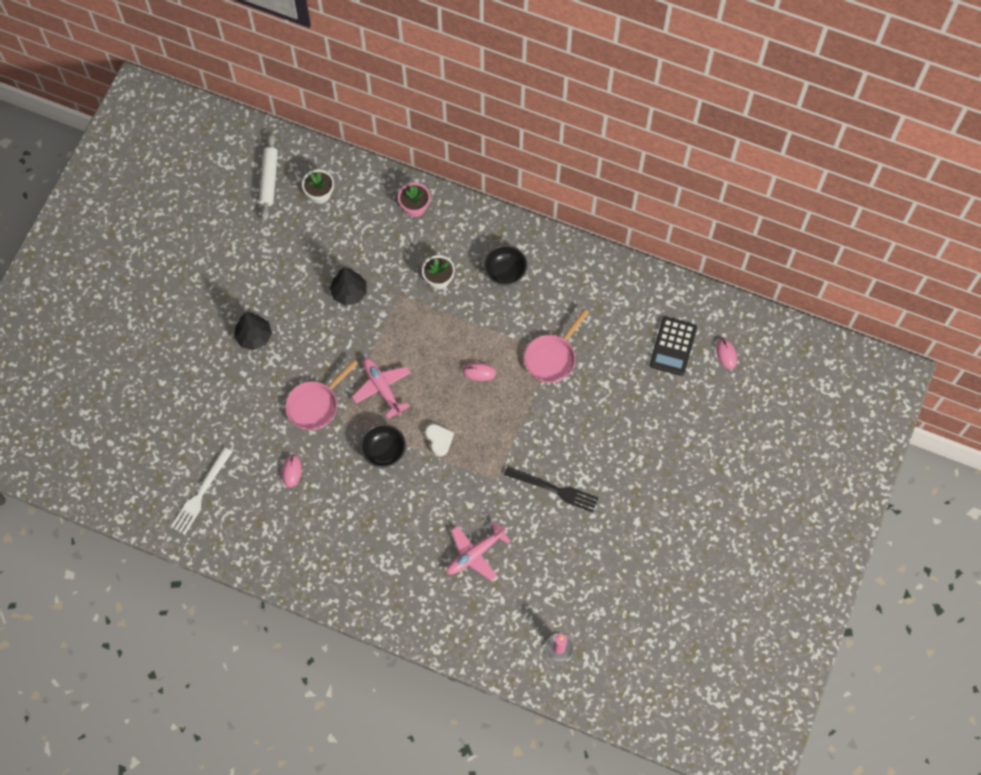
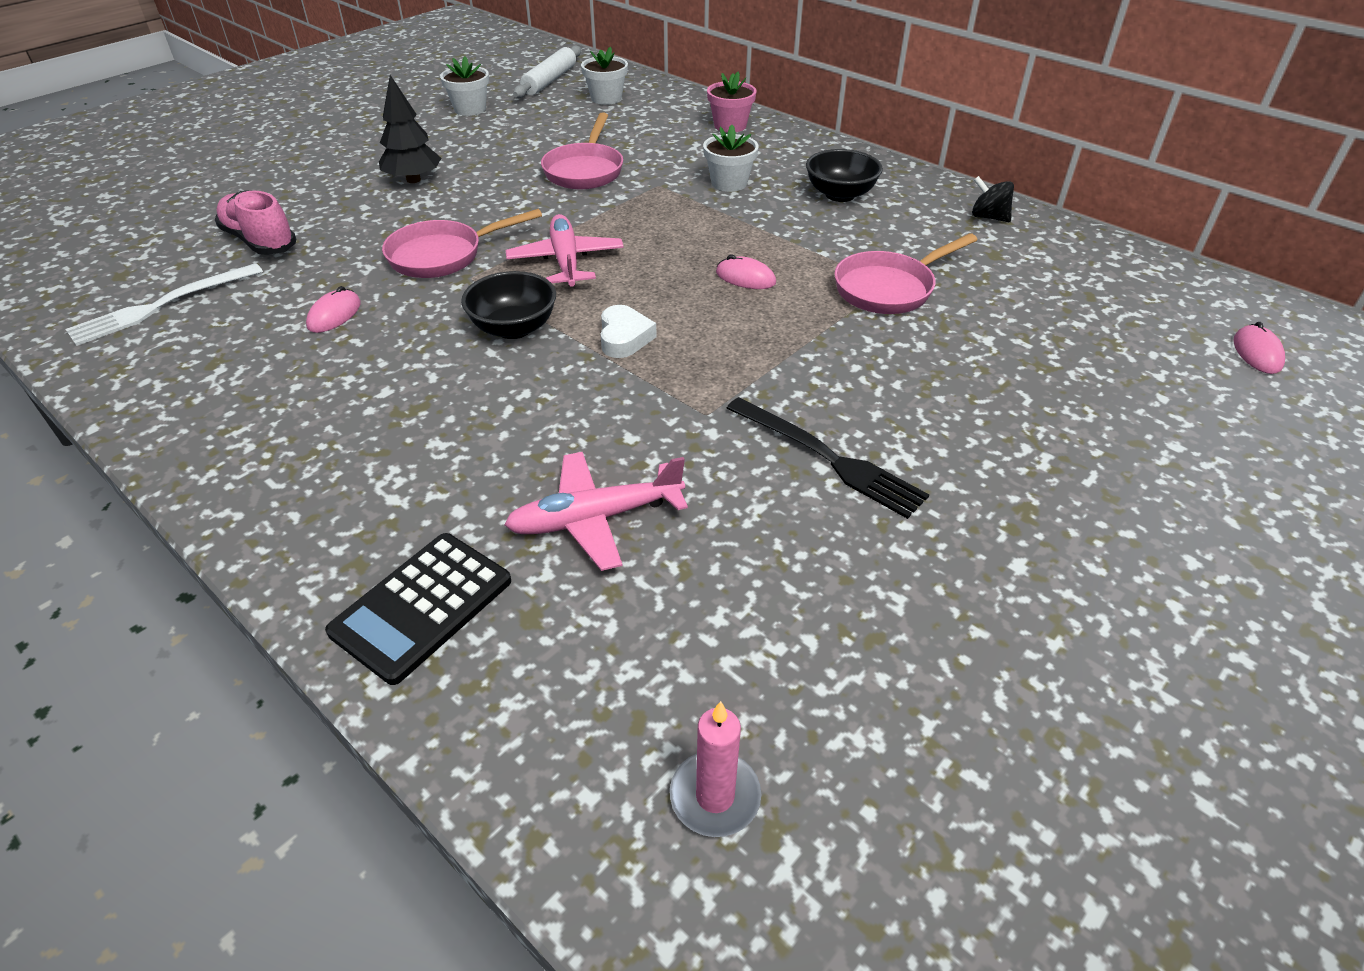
camera: 20 degrees right, 25 degrees down
black tree [330,267,366,306] -> pink pan [541,112,623,190]
black calculator [650,317,697,376] -> black calculator moved to [325,533,511,685]
none -> pink shoe [215,191,296,255]
none -> white flower pot [440,57,489,116]
none -> black spinning top [972,176,1014,222]

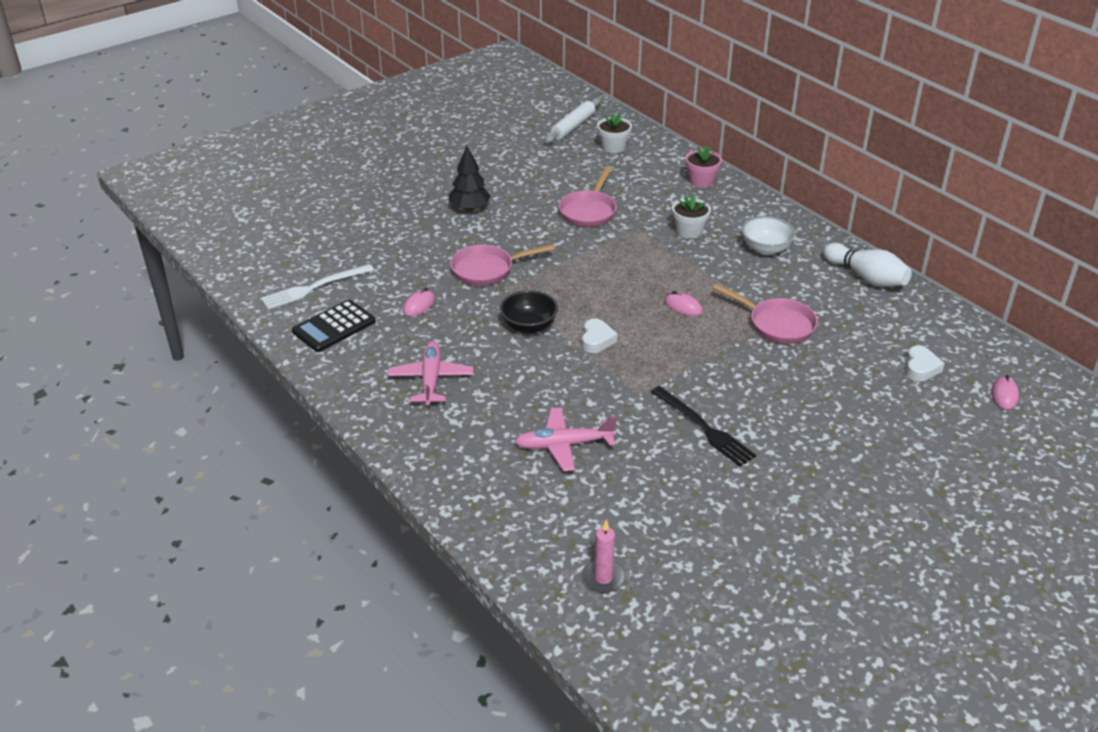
camera: 10 degrees right, 5 degrees down
pink shoe [215,191,296,255] -> none
black calculator [325,533,511,685] -> black calculator moved to [292,299,376,352]
white flower pot [440,57,489,116] -> none
pink plane [506,214,624,287] -> pink plane moved to [388,341,474,406]
black bowl [806,149,883,202] -> white bowl [742,216,796,255]
pink pan [834,233,977,314] -> pink pan turned 120 degrees counterclockwise [713,284,818,344]
black spinning top [972,176,1014,222] -> white bowling pin [823,243,912,287]
none -> white heart [906,346,945,381]

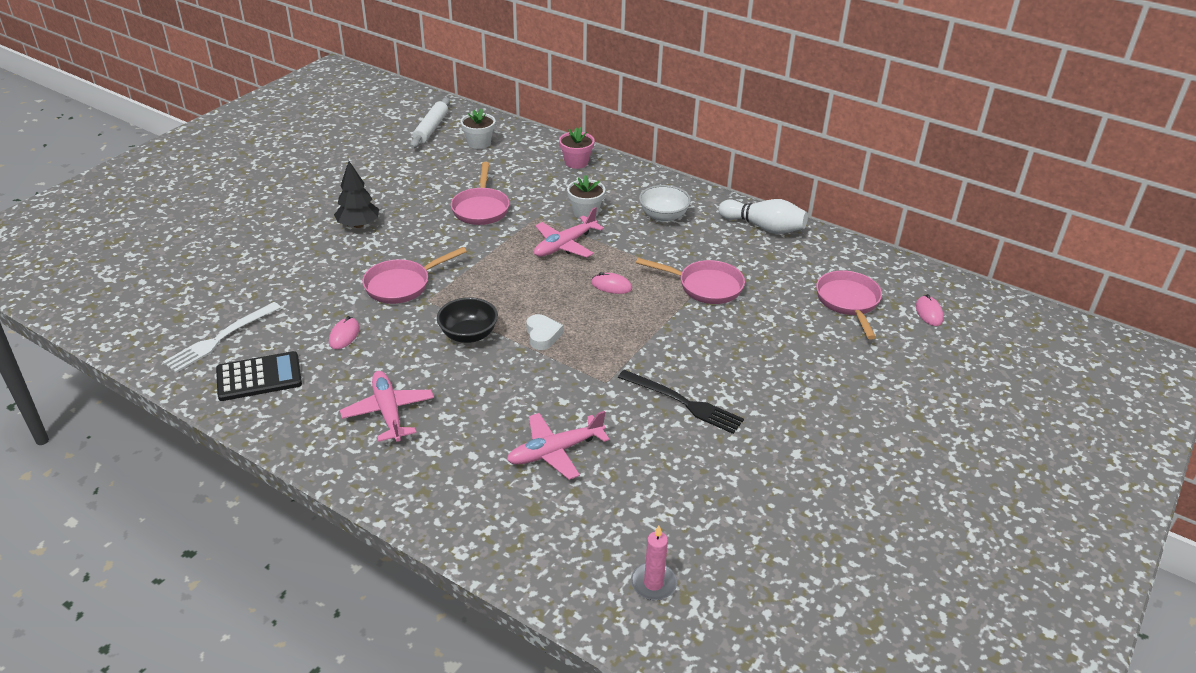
camera: 20 degrees left, 0 degrees up
black calculator [292,299,376,352] -> black calculator turned 135 degrees counterclockwise [216,351,302,401]
white heart [906,346,945,381] -> pink pan [816,270,882,339]
none -> pink plane [534,207,604,258]

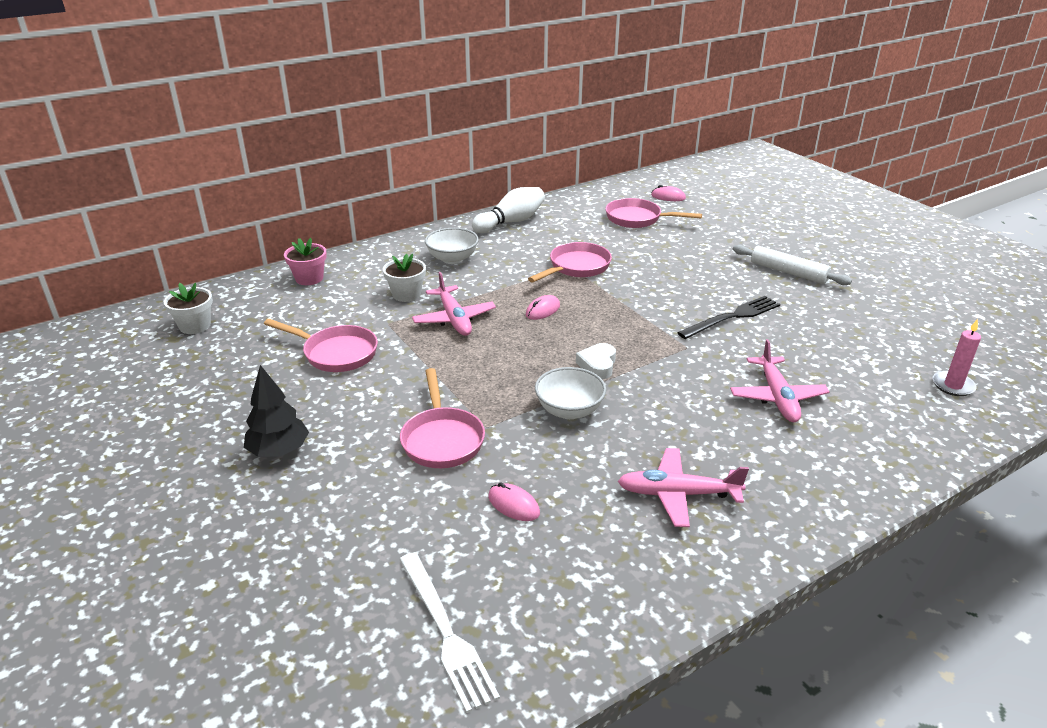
camera: 65 degrees left, 5 degrees down
black calculator [216,351,302,401] -> none
white rolling pin [410,98,450,148] -> white rolling pin moved to [733,245,852,285]
black bowl [437,297,498,343] -> white bowl [535,367,606,419]
white heart [526,314,563,350] -> white heart turned 90 degrees counterclockwise [576,343,616,379]

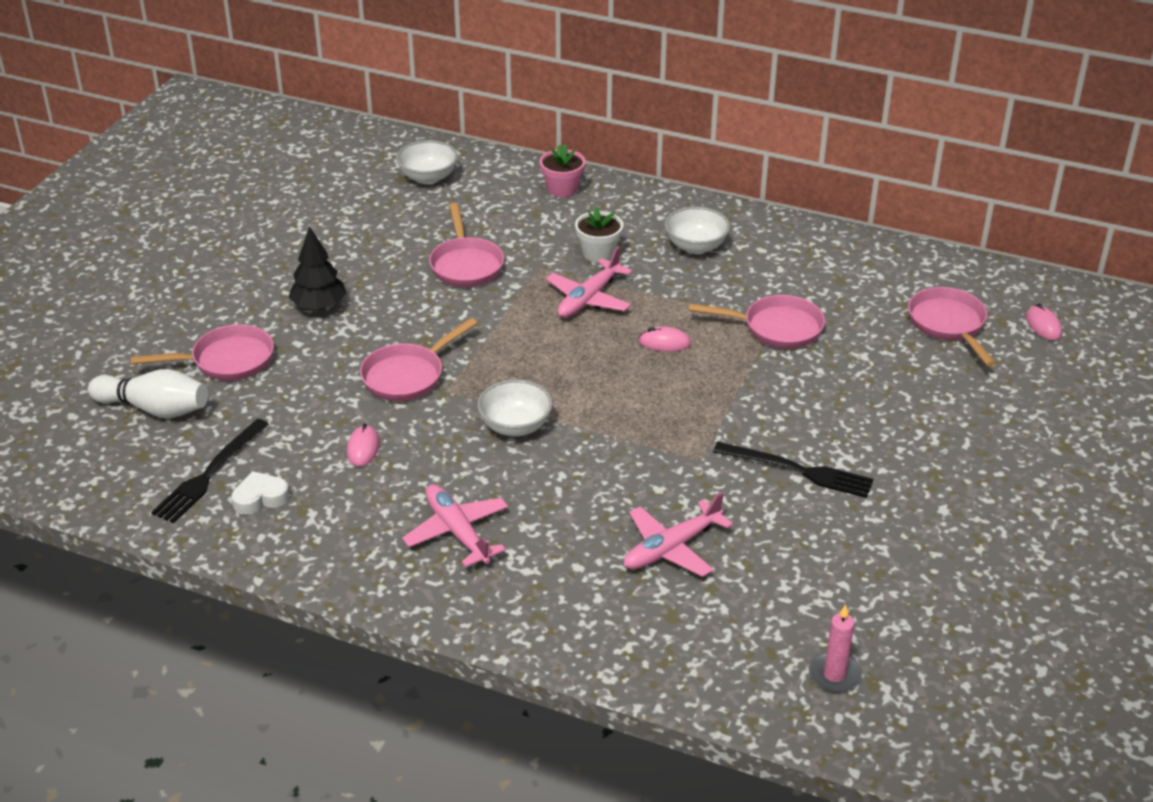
camera: 55 degrees right, 5 degrees up
white flower pot [164,283,213,334] -> white bowl [396,140,458,184]
white fork [399,552,500,713] -> black fork [151,419,269,523]
white bowling pin [472,187,545,233] -> white bowling pin moved to [88,369,208,418]
white heart [576,343,616,379] -> white heart moved to [232,471,290,515]
white rolling pin [733,245,852,285] -> none
none -> pink pan [131,325,274,381]

